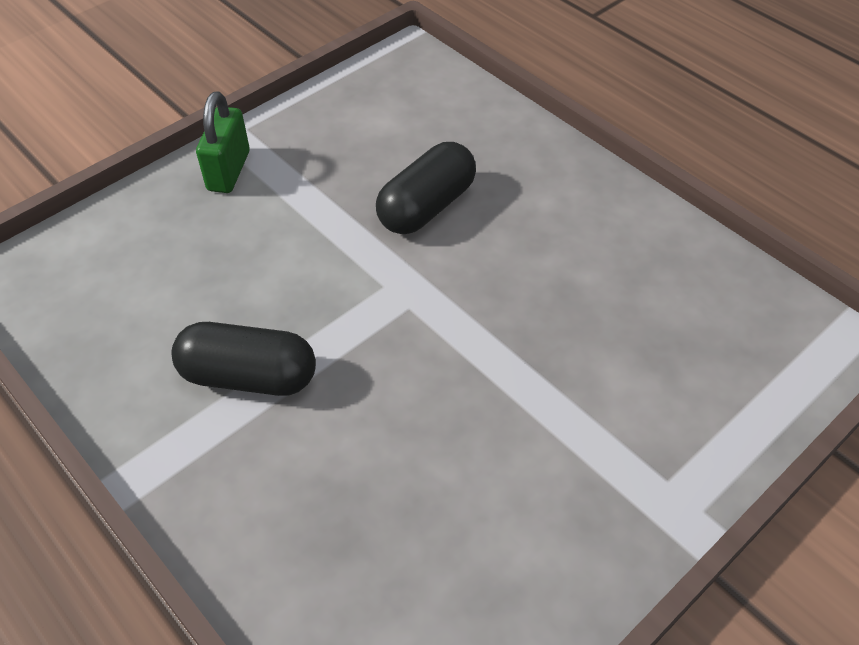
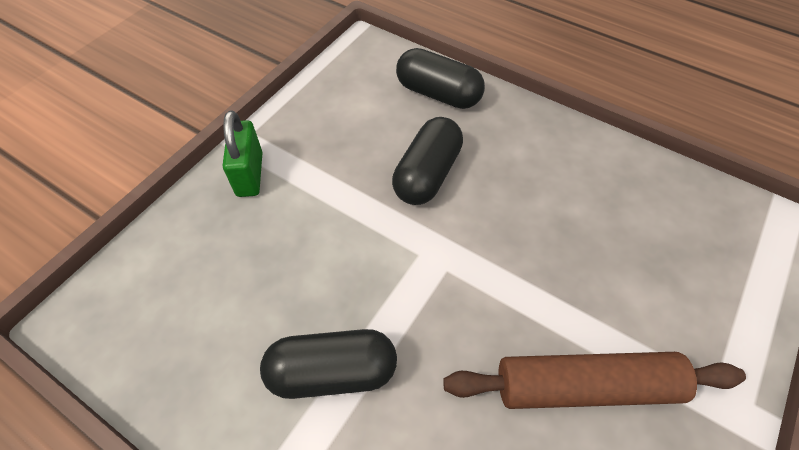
camera: 15 degrees left, 5 degrees up
none -> black capsule [396,48,485,109]
none -> brown rolling pin [443,352,746,409]

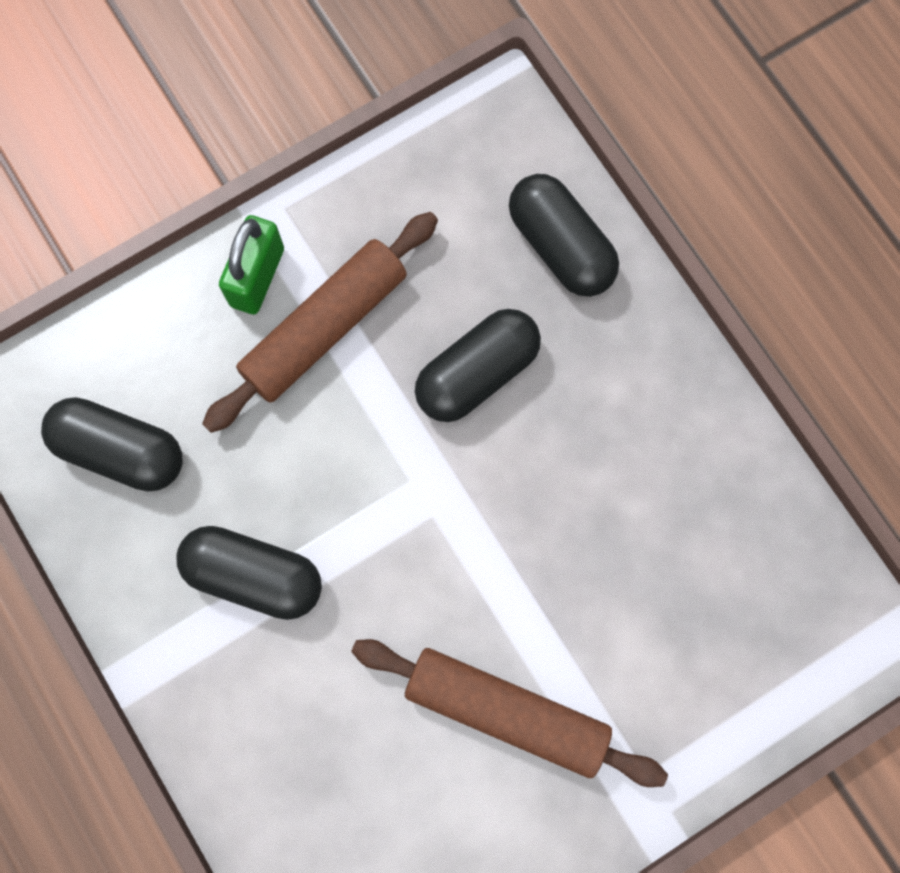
camera: 25 degrees right, 20 degrees up
none -> black capsule [41,397,182,491]
none -> brown rolling pin [202,212,438,433]

